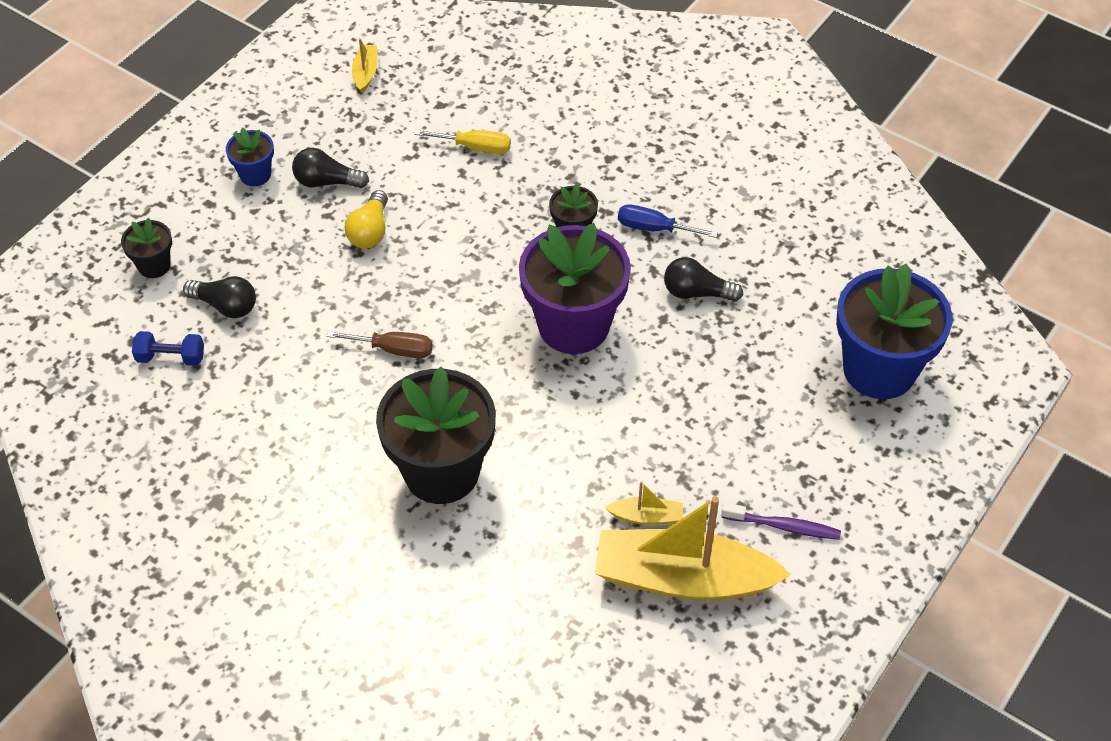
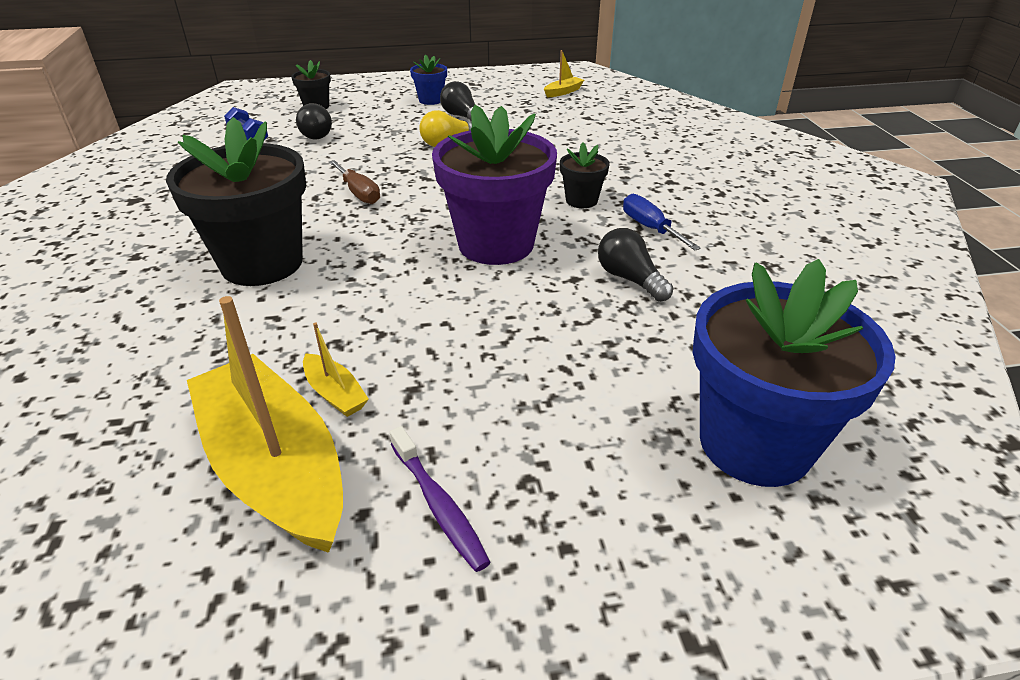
camera: 45 degrees right, 15 degrees down
yellow screwdriver [414,130,511,154] -> none

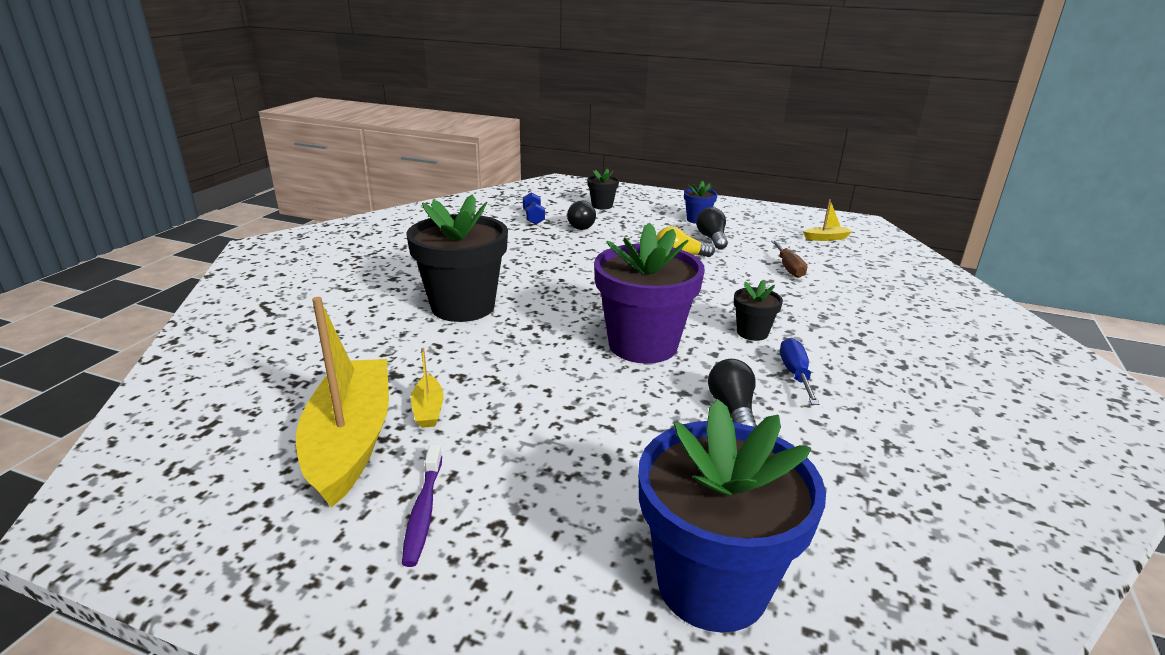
camera: 30 degrees right, 10 degrees down
brown screwdriver [329,160,380,204] -> brown screwdriver moved to [771,240,807,278]

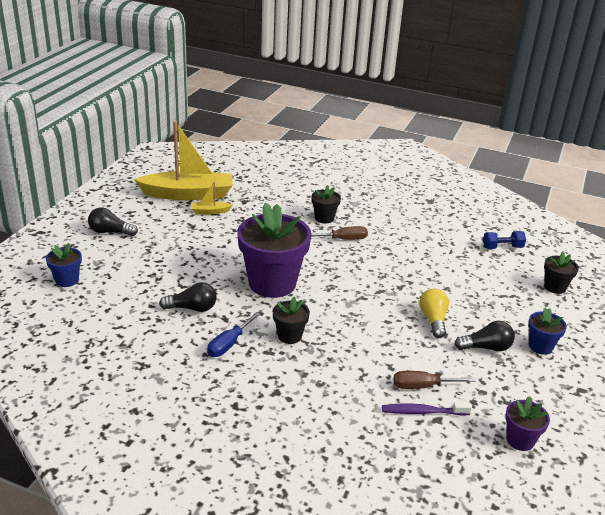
camera: 90 degrees right, 5 degrees up
purple toothbrush [402,445,442,567] -> purple toothbrush moved to [382,402,472,416]
black flower pot [406,195,508,322] -> black flower pot [311,185,341,224], size x0.47
black light bulb [567,201,596,230] -> black light bulb moved to [88,207,138,236]
blue flower pot [638,399,826,633] -> blue flower pot [46,243,82,287], size x0.47
blue screwdriver [780,338,820,405] -> blue screwdriver turned 120 degrees clockwise [207,312,260,357]
yellow boat [803,199,852,241] -> purple flower pot [505,397,550,451]
none -> brown screwdriver [311,226,368,240]

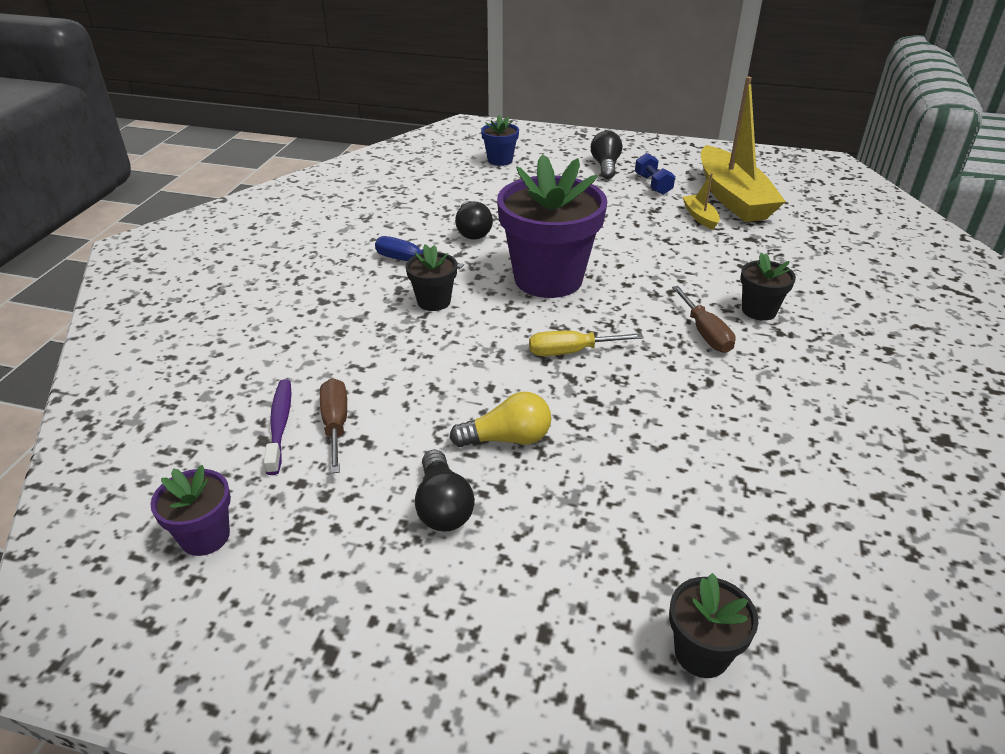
camera: 85 degrees right, 5 degrees up
blue dumbbell [483,231,526,249] -> blue dumbbell moved to [635,153,675,195]
blue flower pot [528,308,567,355] -> none
none -> yellow screwdriver [529,331,644,356]

